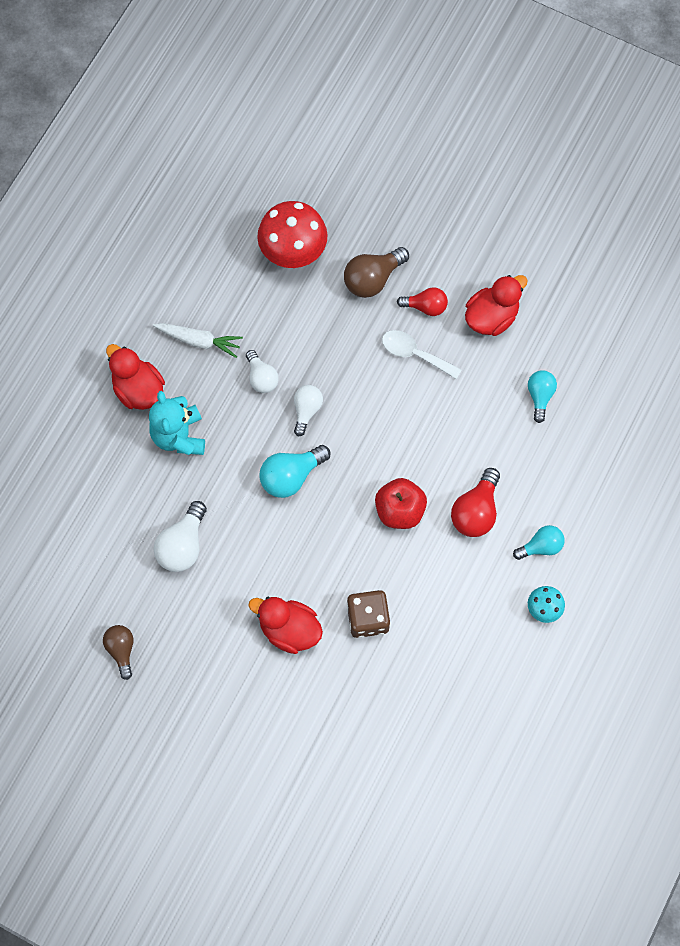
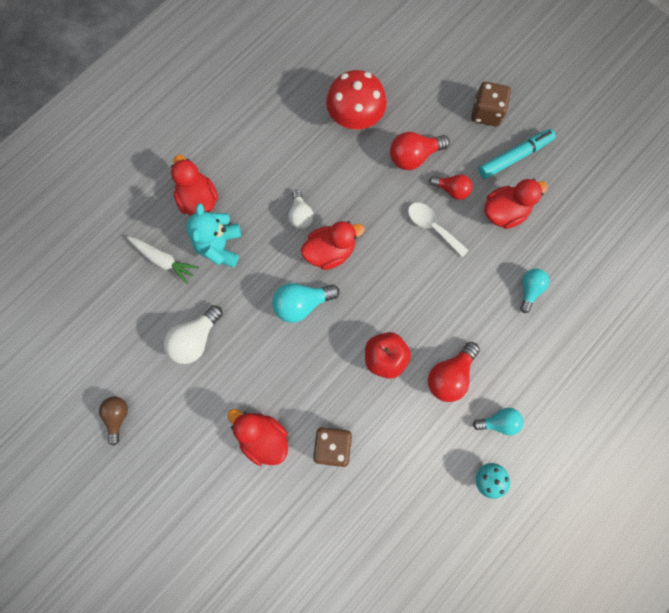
camera: 15 degrees right, 5 degrees up
white carrot [153,323,243,358] -> white carrot moved to [127,237,199,284]
white light bulb [294,385,323,437] -> red duck [301,221,365,270]
brown light bulb [344,247,409,298] -> red light bulb [390,132,450,170]
none -> brown dice [471,82,511,126]
none -> turquoise marker [478,129,556,179]

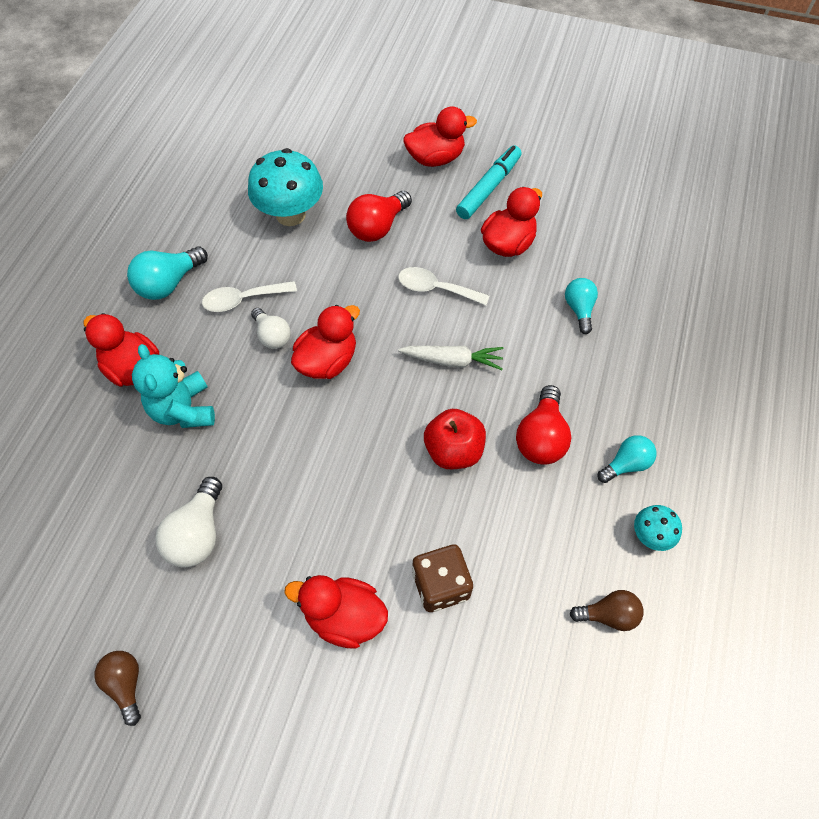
camera: 25 degrees left, 15 degrees down
white carrot [127,237,199,284] -> white carrot moved to [398,346,503,370]
turquoise light bulb [272,283,340,323] -> turquoise light bulb moved to [127,246,208,300]
red mushroom [326,70,387,130] -> turquoise mushroom [248,148,323,226]
red light bulb [429,175,473,200] -> none
brown dice [471,82,511,126] -> red duck [403,106,477,167]
none -> white spoon [202,281,297,312]
none -> brown light bulb [570,590,644,631]

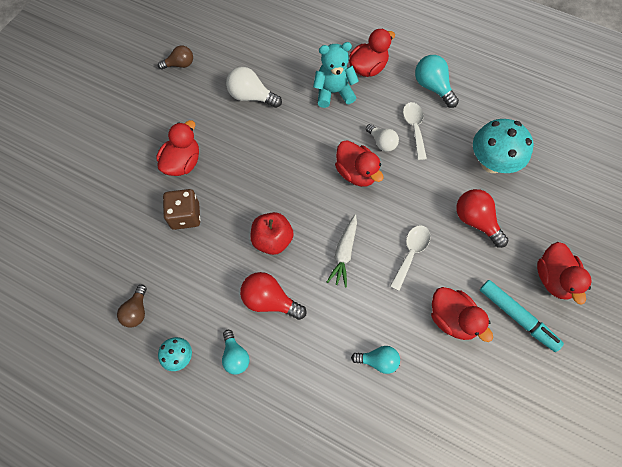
camera: 100 degrees right, 5 degrees up
white light bulb [251,308,291,349] -> white light bulb turned 105 degrees counterclockwise [366,124,399,152]

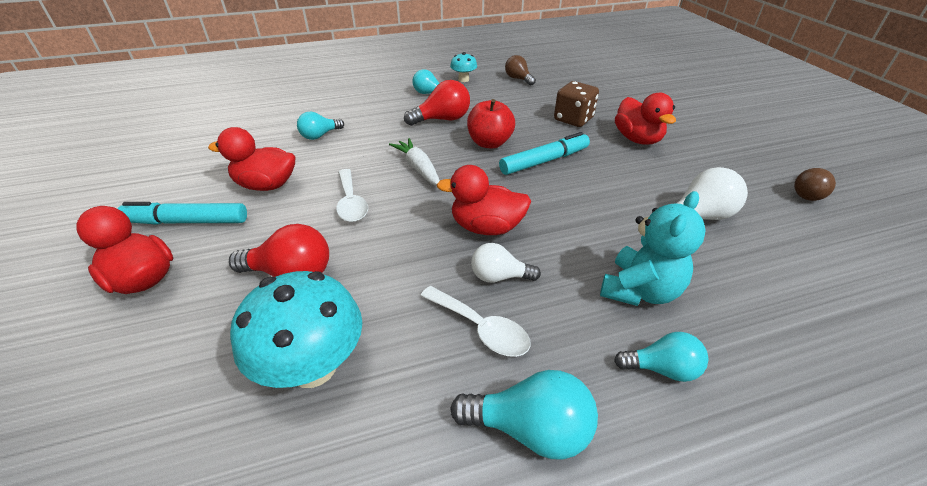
camera: 135 degrees right, 25 degrees down
red duck [349,29,395,77] -> turquoise light bulb [614,332,708,382]
none -> turquoise marker [499,132,590,175]

